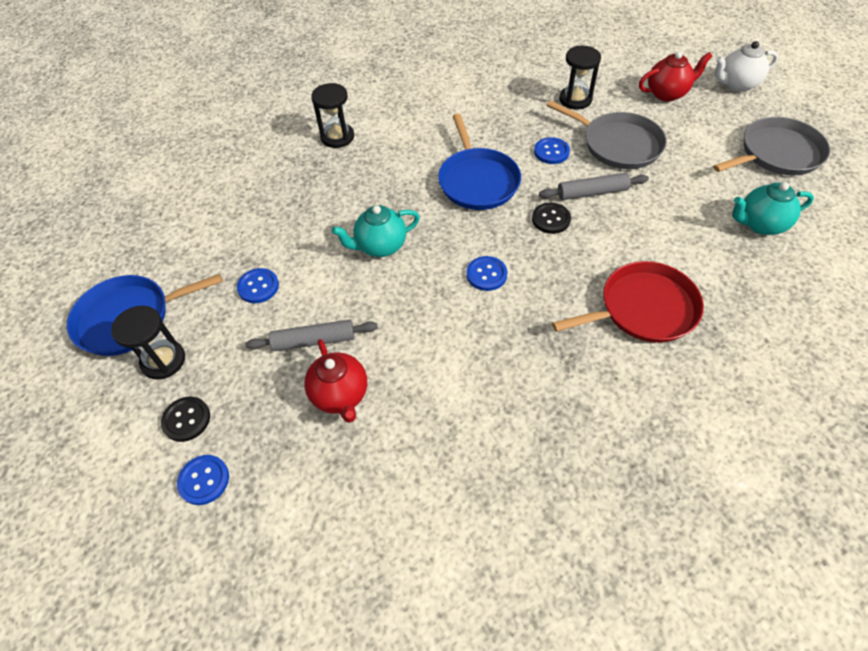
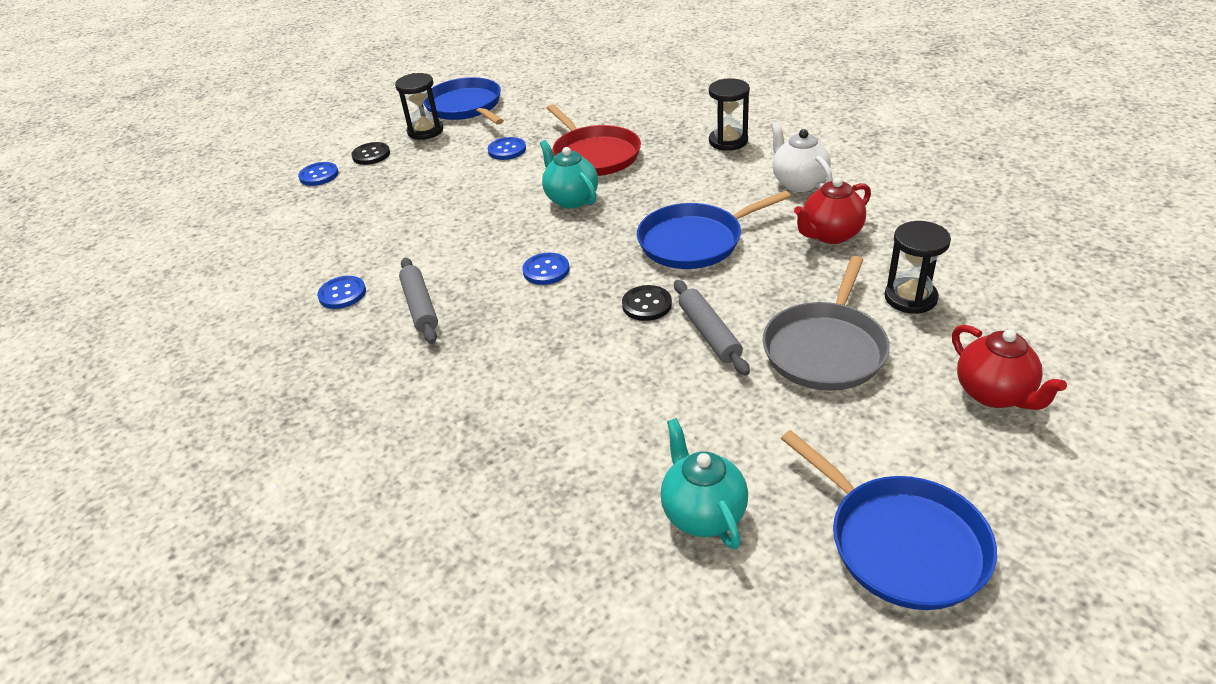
camera: 80 degrees right, 15 degrees down
grey rolling pin [245,320,378,351] -> grey rolling pin moved to [399,258,438,344]
red teapot [304,339,367,423] -> red teapot moved to [794,177,871,244]
blue button [534,137,570,164] -> blue button moved to [317,276,366,309]
red pan [552,261,704,343] -> red pan moved to [547,104,641,176]
grey pan [713,117,830,175] -> blue pan [781,430,997,610]
white teapot [715,41,778,92] -> white teapot moved to [771,121,833,192]

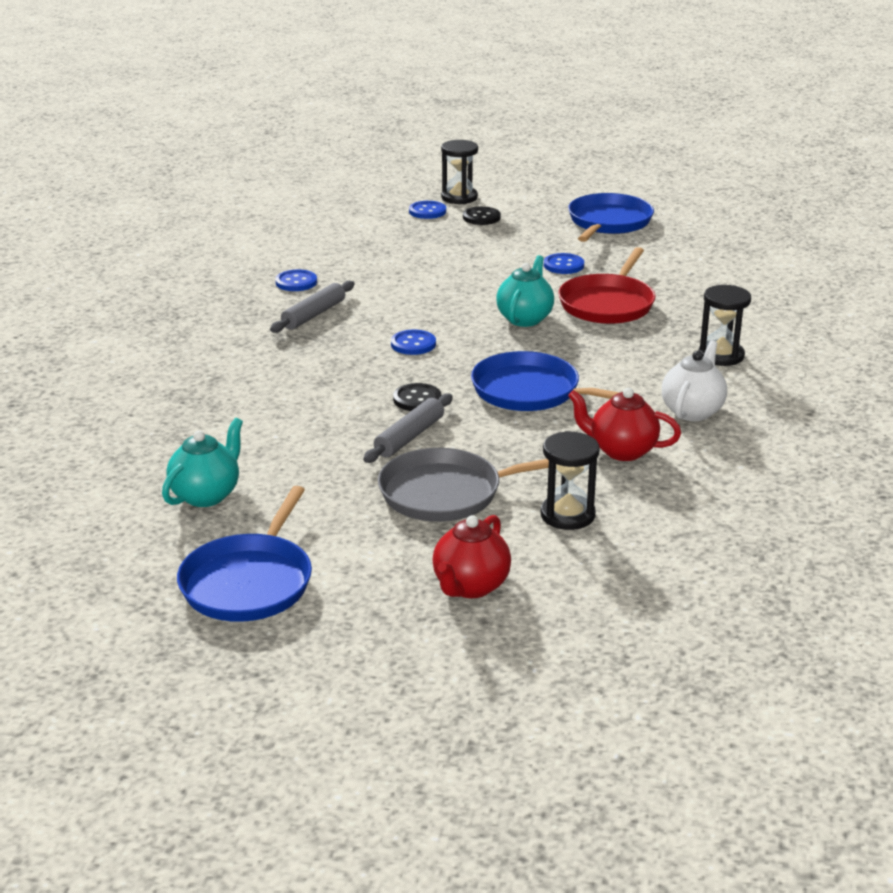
camera: 50 degrees right, 10 degrees down
black hourglass [395,73,443,140] -> black hourglass moved to [441,140,478,204]

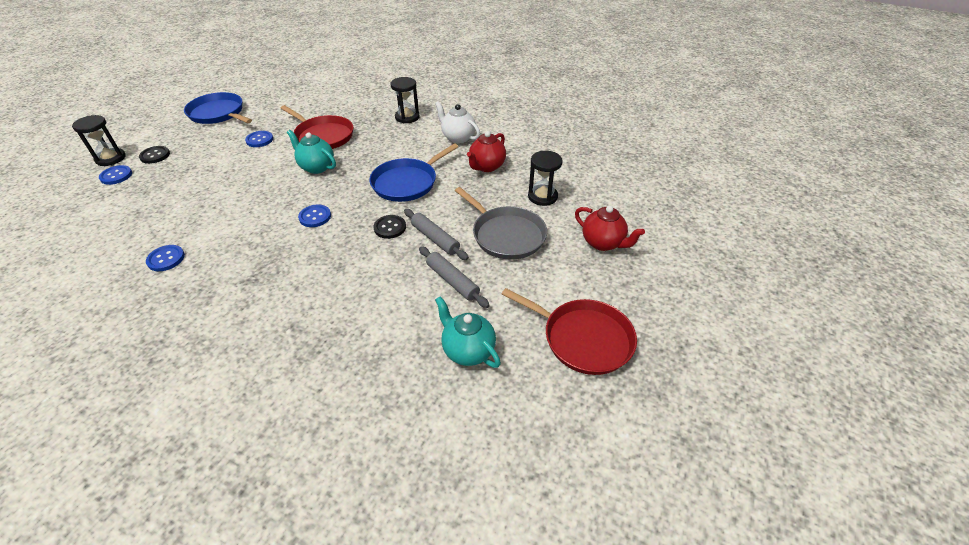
camera: 75 degrees left, 15 degrees up
blue pan [177,486,312,622] -> red pan [502,288,637,375]
grey rolling pin [270,281,354,333] -> grey rolling pin moved to [419,246,490,308]
grey pan [378,448,549,522] -> grey pan turned 45 degrees counterclockwise [455,187,547,260]

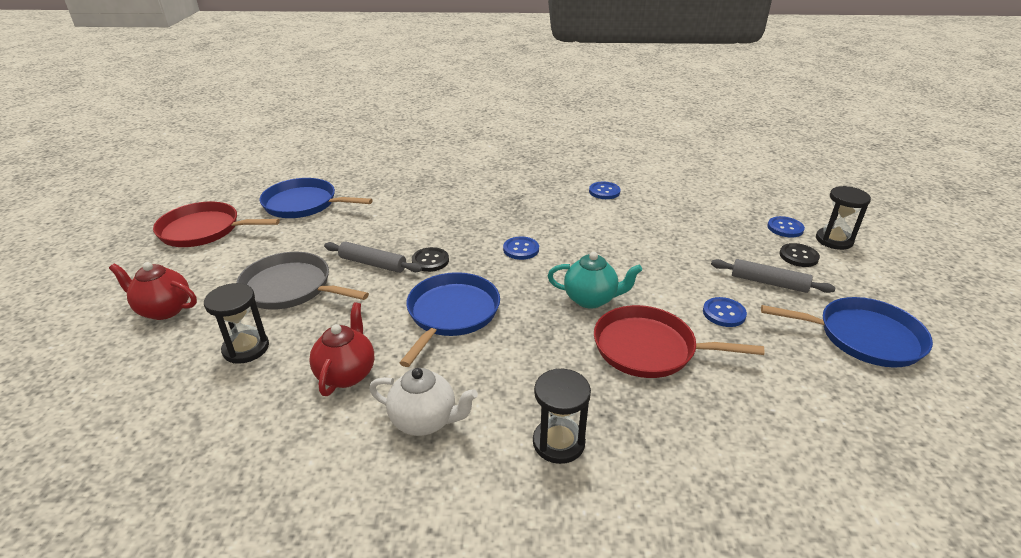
camera: 155 degrees right, 10 degrees down
grey rolling pin [419,246,490,308] -> grey rolling pin moved to [711,259,835,293]
turquoise teapot [435,296,501,368] -> blue pan [260,178,373,218]

